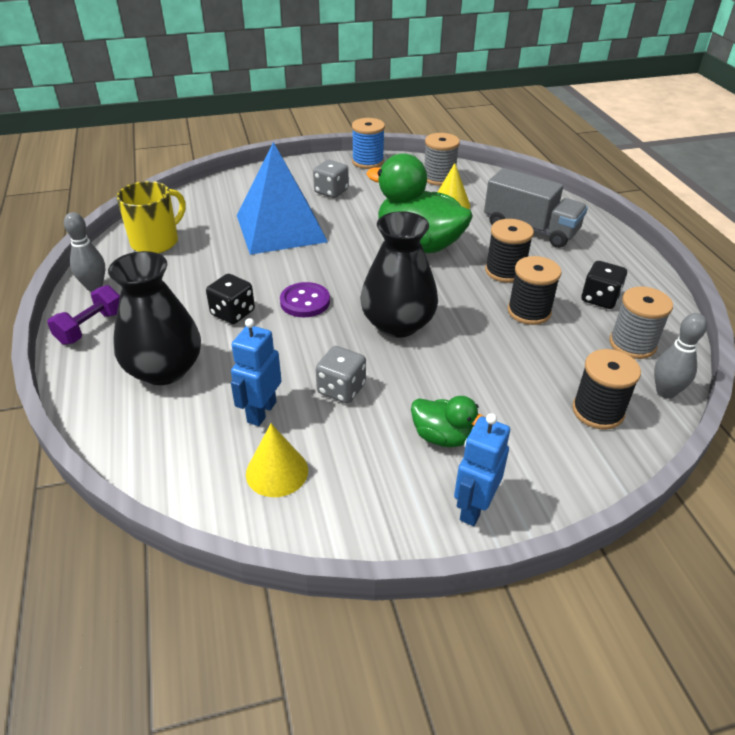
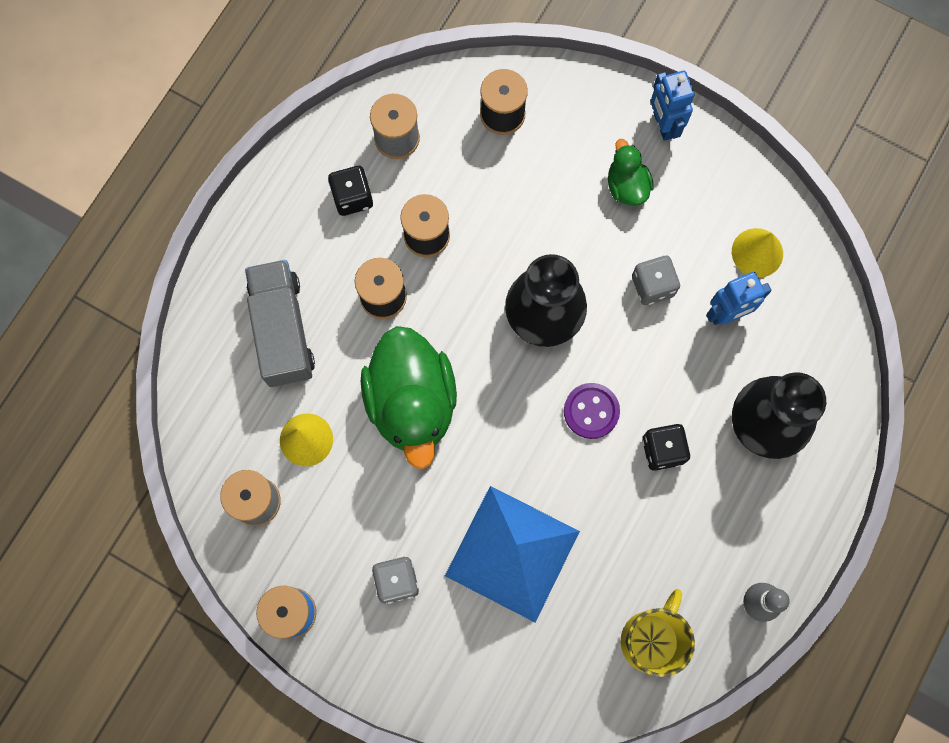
camera: 135 degrees left, 35 degrees up
purple dumbbell [47,285,120,345] -> none
yellow mug [117,181,185,253] -> yellow mug turned 120 degrees clockwise [621,589,695,677]
blue robot [454,413,510,526] -> blue robot turned 90 degrees clockwise [651,70,695,141]
grey bowling pin [654,313,707,399] -> none

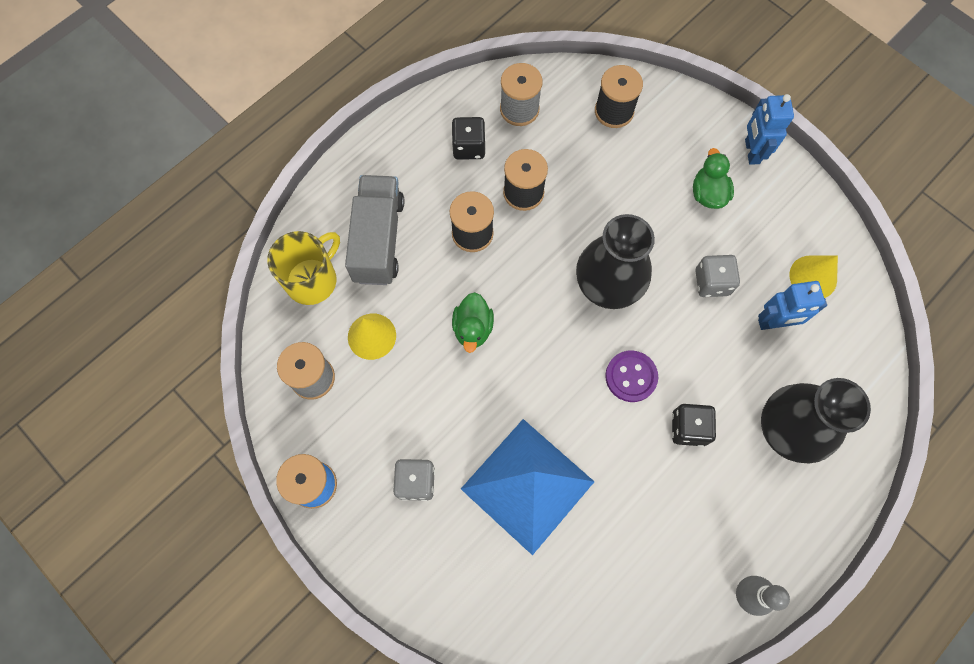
camera: 15 degrees right, 5 degrees down
green duck [360,326,457,469] -> green duck [452,292,494,353], size x0.49
yellow mug [621,589,695,677] -> yellow mug moved to [267,231,340,305]

